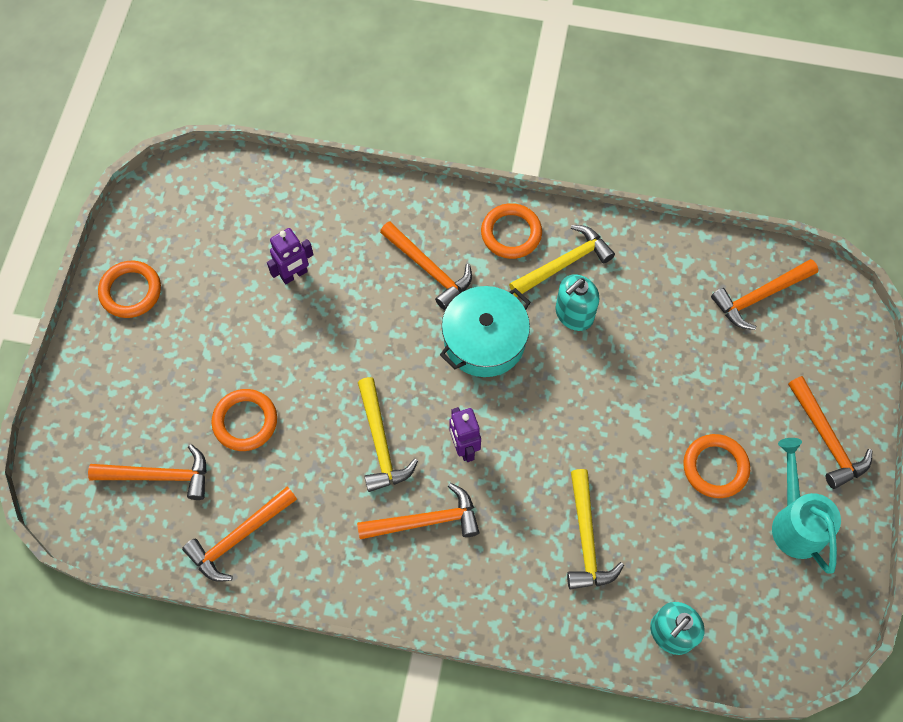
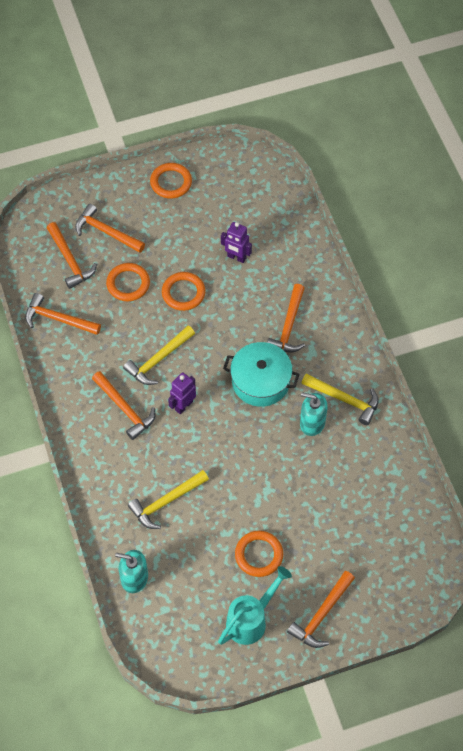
camera: 60 degrees right, 5 degrees down
orange ring [481,203,542,259] -> orange ring moved to [162,272,206,311]
orange hammer [711,259,818,330] -> orange hammer moved to [75,204,145,253]

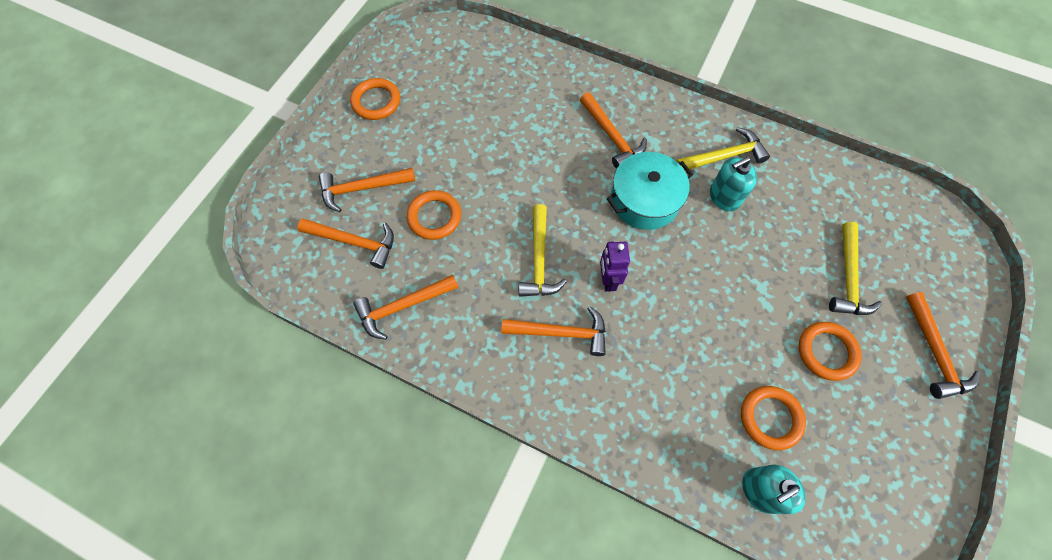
camera: 45 degrees left, 5 degrees up
yellow hammer [128,470,209,529] -> yellow hammer moved to [829,222,882,315]
orange ring [162,272,206,311] -> orange ring moved to [741,386,806,450]
turquoise watering can [218,566,292,645] -> none
purple robot [221,222,252,263] -> none

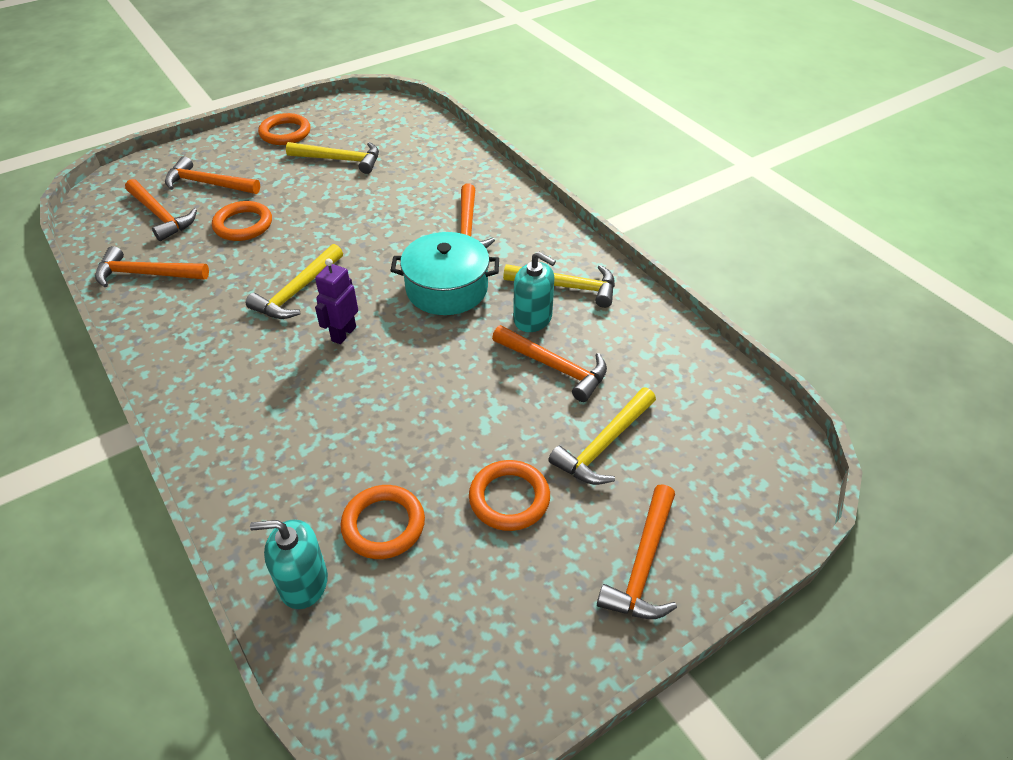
camera: 30 degrees right, 20 degrees down
orange hammer [501,306,606,356] -> orange hammer moved to [492,325,607,402]
turquoise soap dispenser [710,157,757,211] -> turquoise soap dispenser turned 150 degrees counterclockwise [513,251,556,332]
none -> yellow hammer [286,142,379,174]

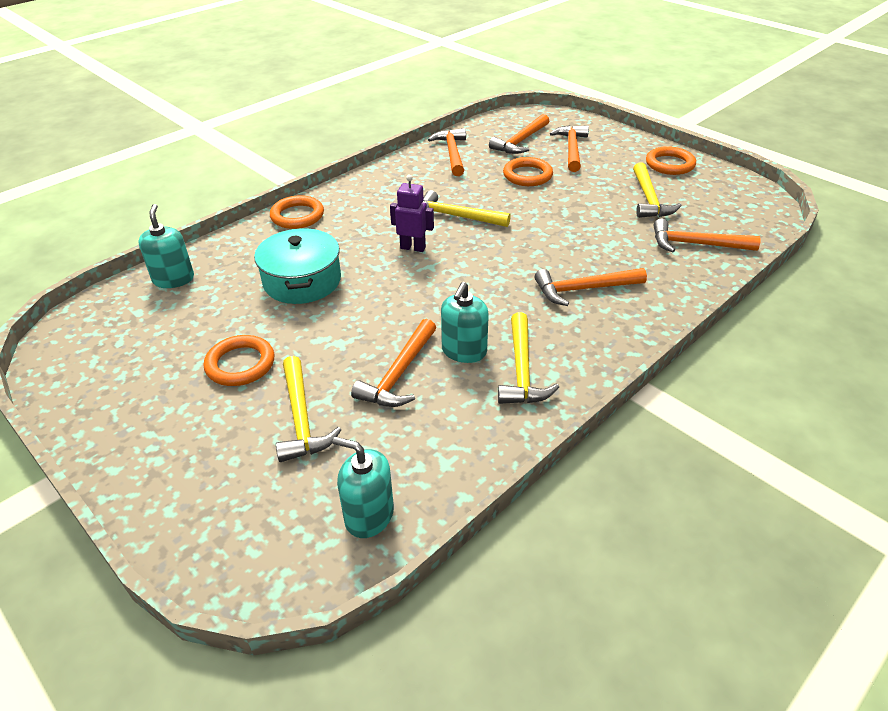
camera: 80 degrees right, 5 degrees down
orange ring [340,485,425,559] -> orange ring moved to [270,195,324,229]
turquoise pot [391,232,499,315] -> turquoise pot moved to [254,228,341,304]
yellow hammer [548,388,656,485] -> yellow hammer turned 135 degrees counterclockwise [276,356,341,462]
orange hammer [597,484,677,619] -> orange hammer moved to [653,219,761,253]
none -> turquoise soap dispenser [332,437,394,538]

